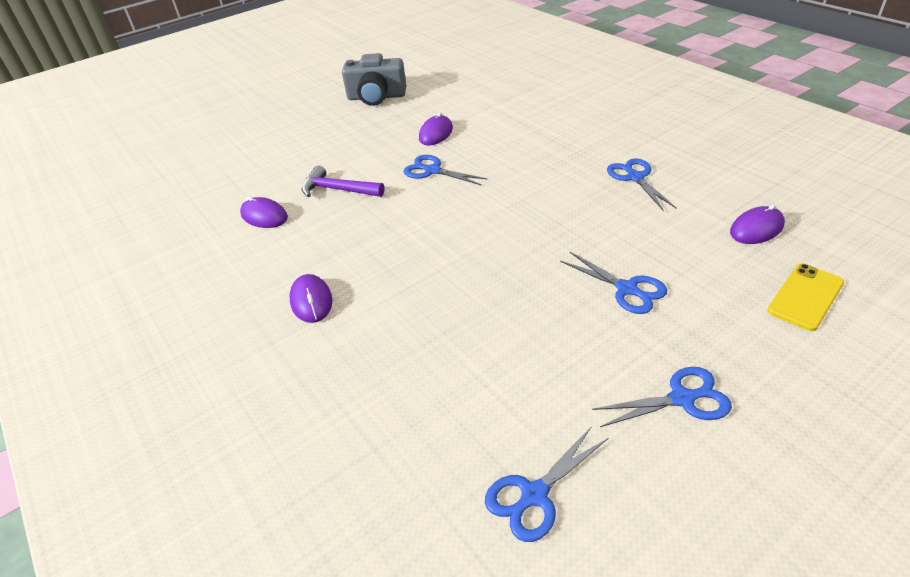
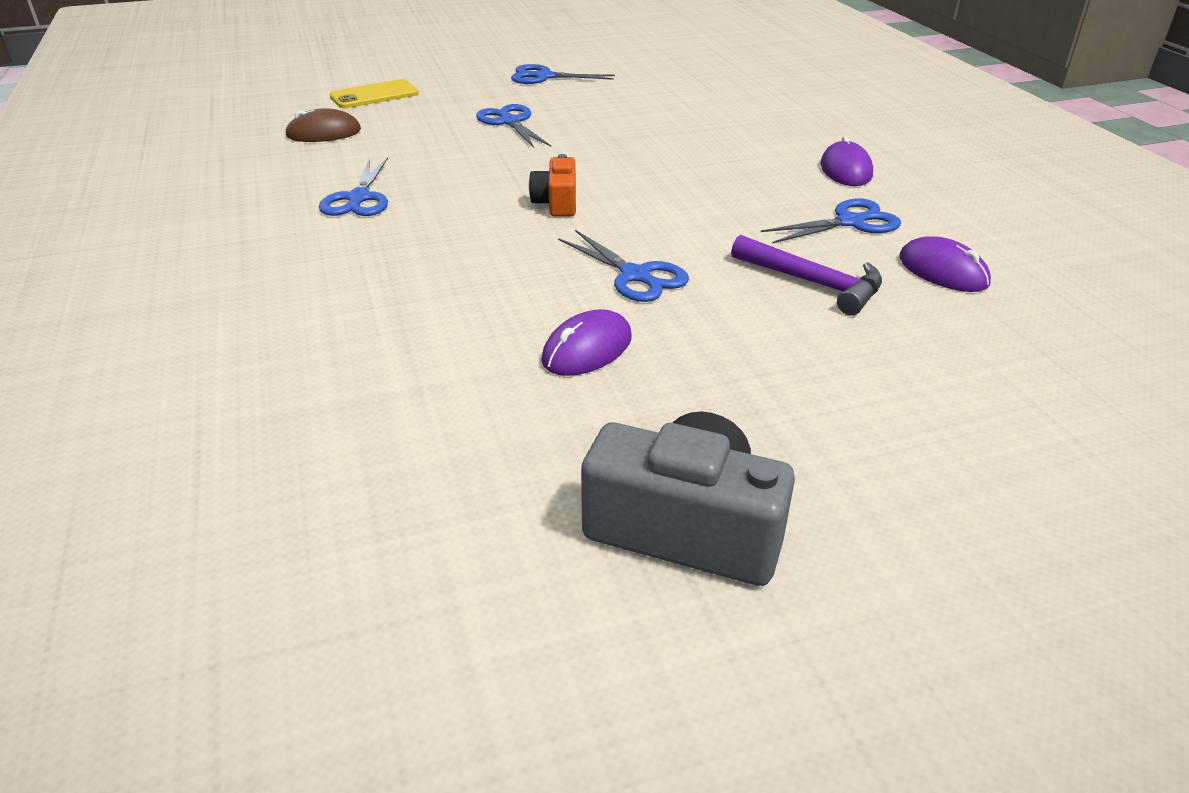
camera: 165 degrees left, 5 degrees down
blue scissors [485,426,609,542] -> blue scissors moved to [761,199,901,244]
purple mouse [730,204,785,244] -> brown mouse [285,109,361,142]
none -> orange camera [529,154,576,217]

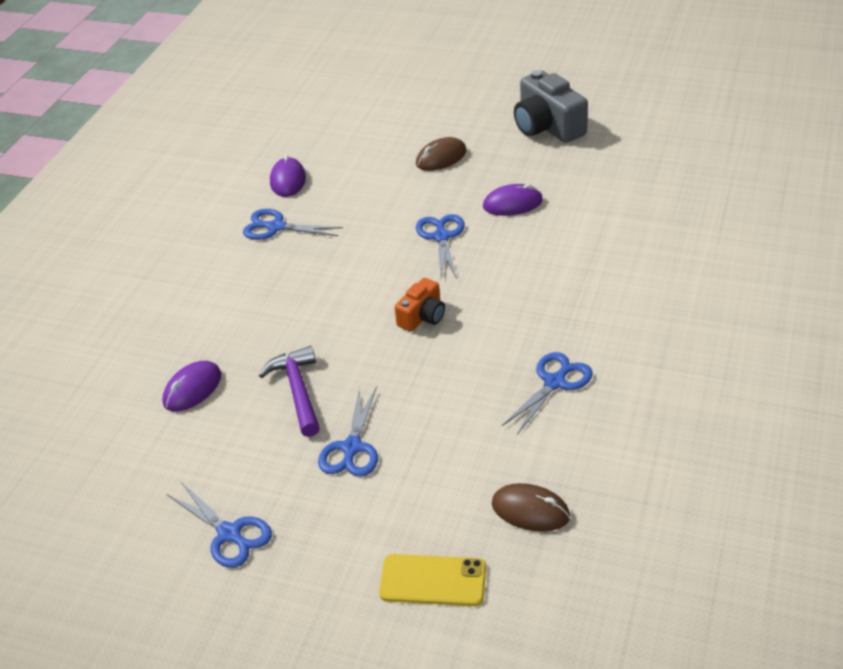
camera: 140 degrees left, 5 degrees up
purple hammer [731,235,882,316] -> purple hammer moved to [259,346,320,437]
purple mouse [821,136,873,186] -> purple mouse moved to [162,361,221,411]
none -> brown mouse [416,137,467,171]

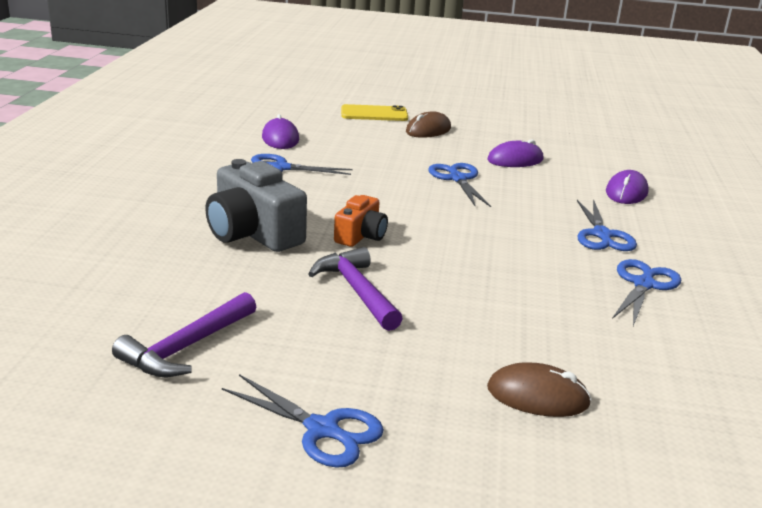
camera: 15 degrees left, 15 degrees down
purple mouse [162,361,221,411] -> purple mouse moved to [606,170,649,204]
blue scissors [318,386,378,477] -> blue scissors moved to [577,199,637,251]
yellow phone [379,554,486,606] -> yellow phone moved to [341,104,408,121]
orange camera [395,278,445,332] -> orange camera moved to [334,195,388,247]
brown mouse [492,483,570,532] -> brown mouse moved to [487,362,592,417]
grey camera [514,70,588,143] -> grey camera moved to [205,159,307,252]
none -> purple hammer [112,292,256,377]

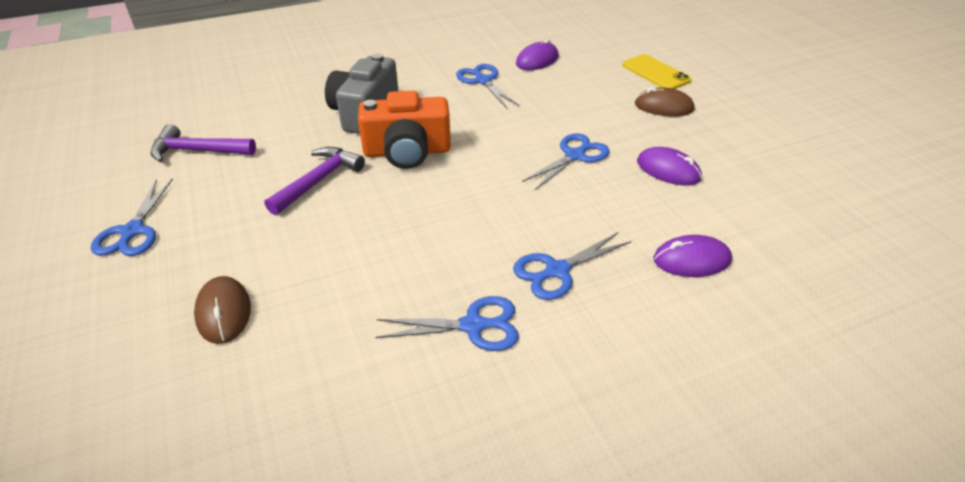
camera: 60 degrees right, 15 degrees up
orange camera [334,195,388,247] -> orange camera [358,91,451,169], size x1.75

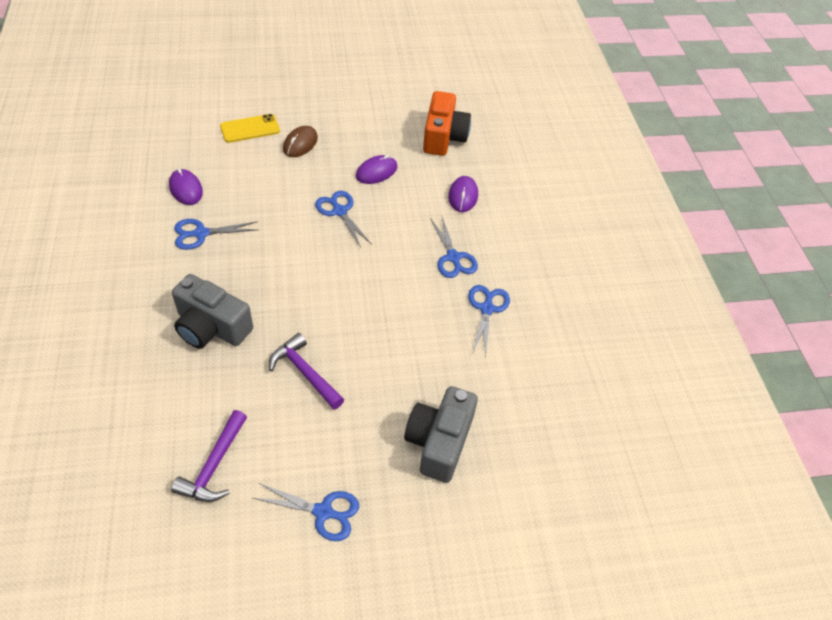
camera: 80 degrees left, 10 degrees up
brown mouse [194,276,251,344] -> grey camera [404,386,478,483]
orange camera [358,91,451,169] -> orange camera moved to [423,91,471,156]

